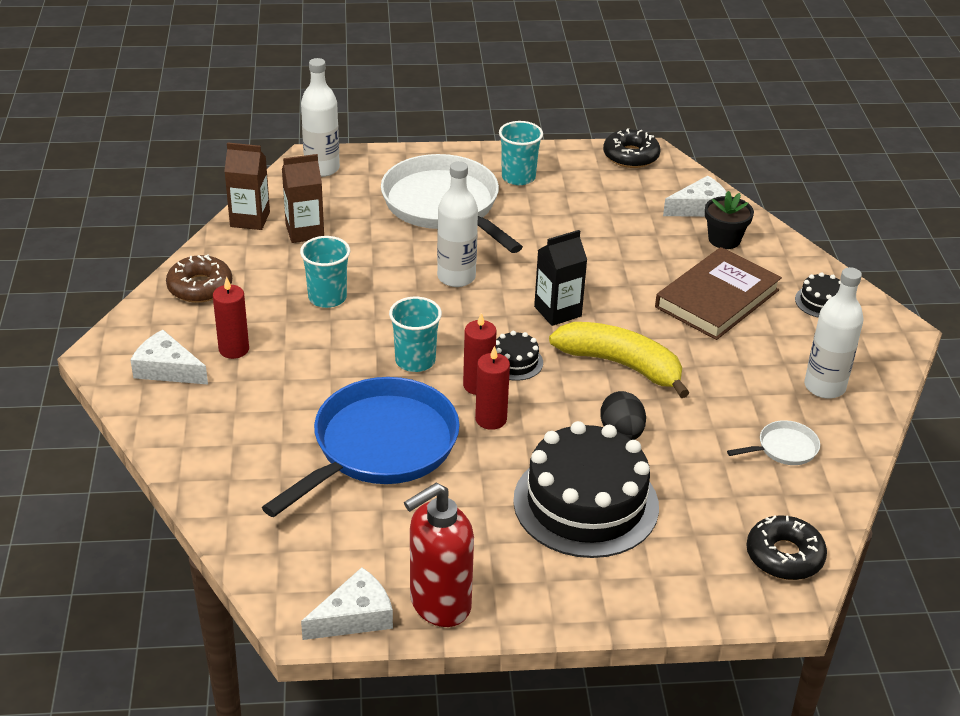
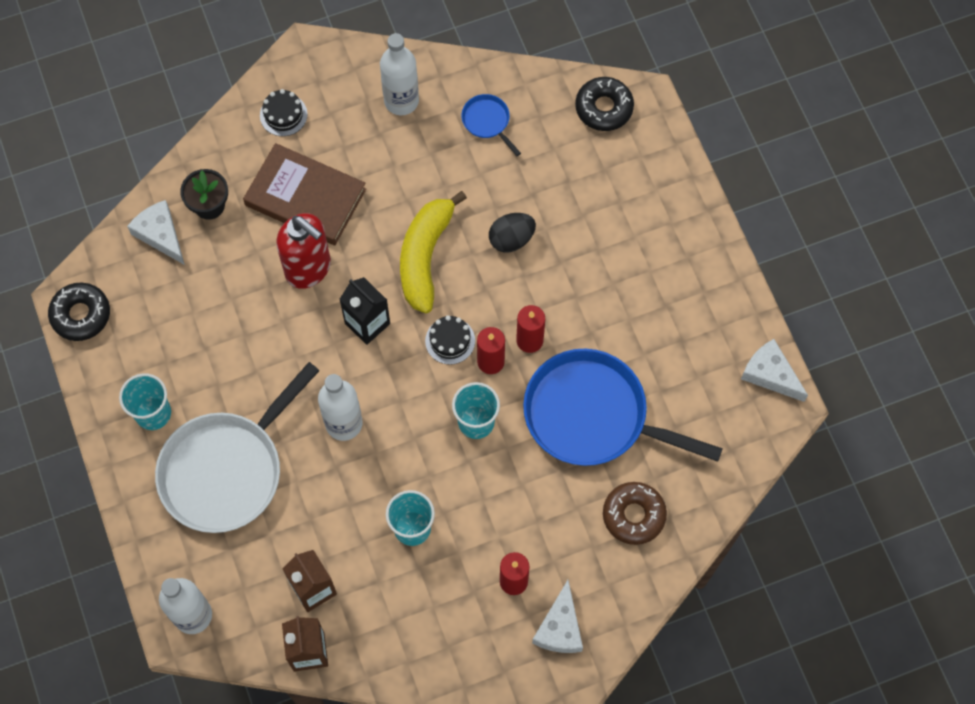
camera: 105 degrees left, 30 degrees up
brown donut [166,254,232,303] -> brown donut moved to [603,482,667,545]
red soap dispenser [404,483,474,627] -> red soap dispenser moved to [276,213,331,289]
black cake [513,421,659,558] -> none
white pan [727,420,820,465] -> blue pan [461,94,521,156]

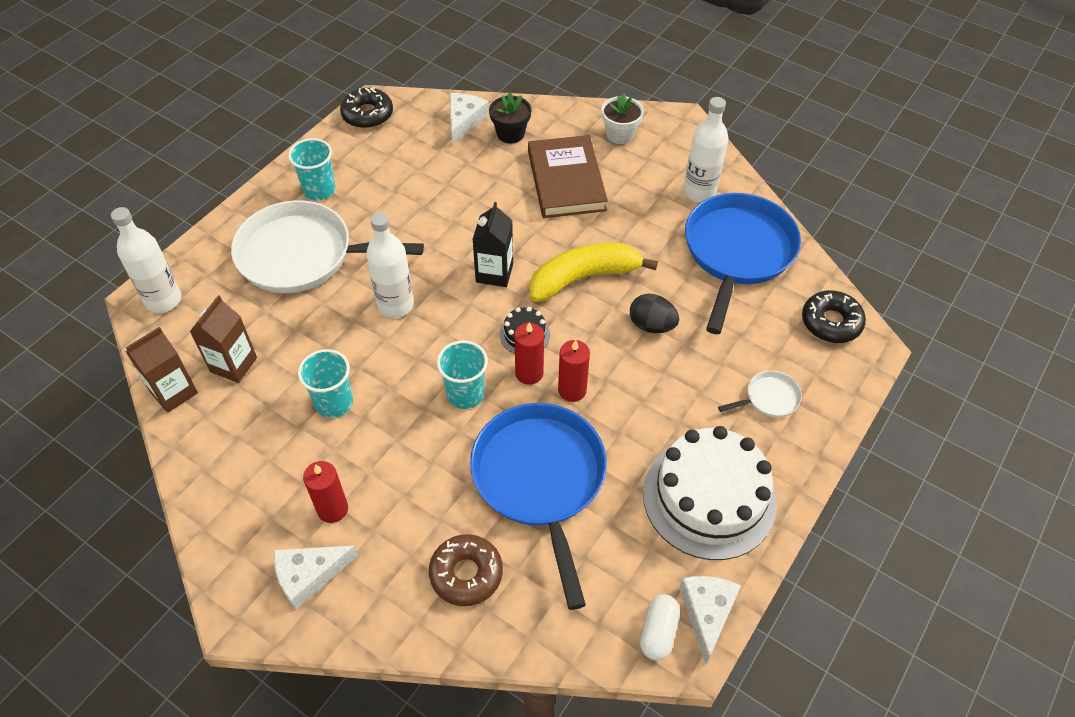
camera: 55 degrees right, 15 degrees down
black cake [260,89,308,136] -> white flower pot [601,93,644,144]
red soap dispenser [276,213,331,289] -> none
blue pan [461,94,521,156] -> blue pan [685,193,801,334], size x2.39
none -> white capsule [640,594,680,660]
none -> white cake [643,426,777,560]
none -> white pan [718,371,802,417]

